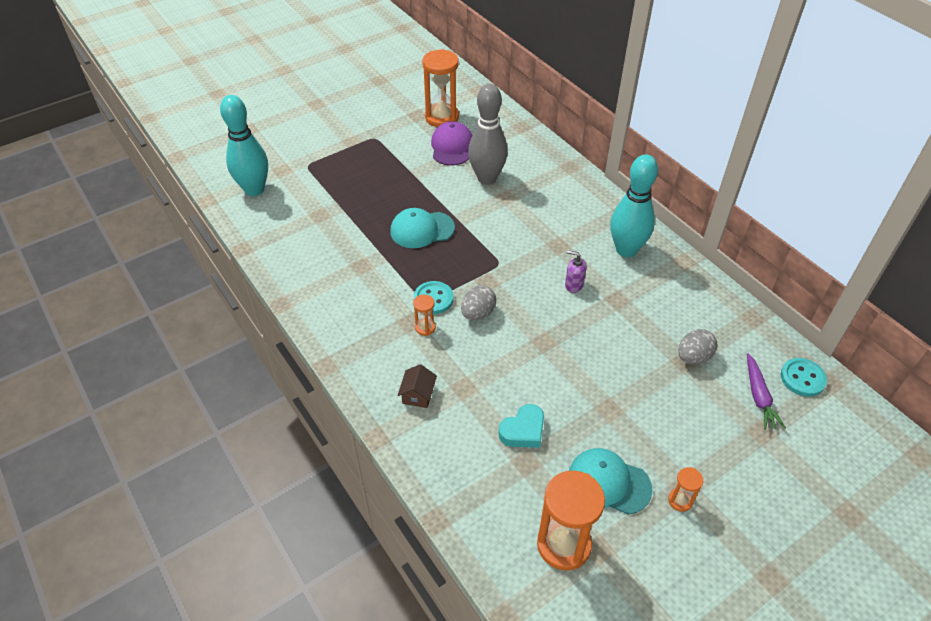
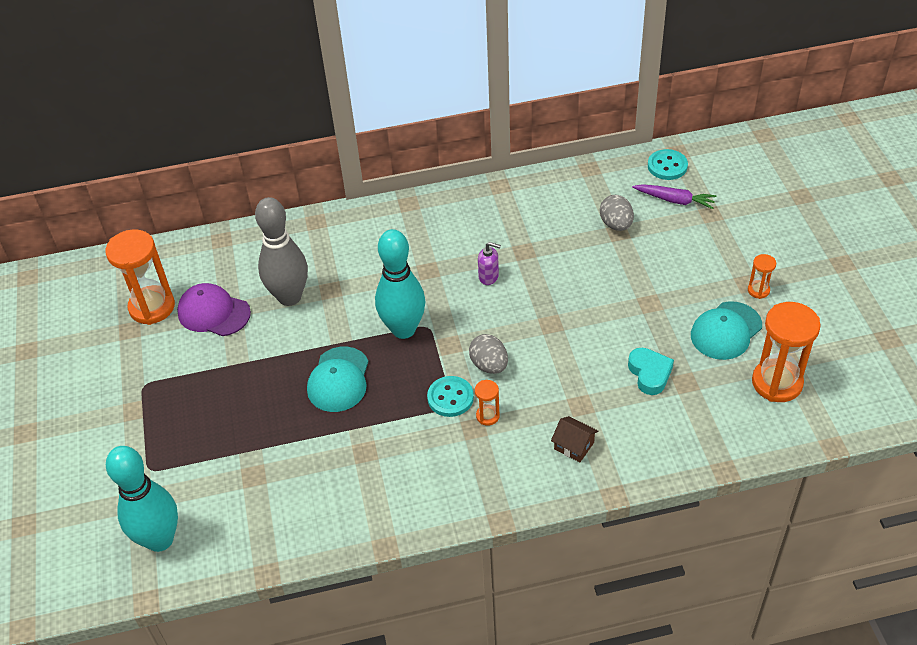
camera: 65 degrees left, 0 degrees up
purple soap dispenser [565,250,587,293] -> purple soap dispenser turned 120 degrees counterclockwise [478,242,501,285]
turquoise bowling pin [610,154,658,257] -> turquoise bowling pin moved to [375,229,426,339]

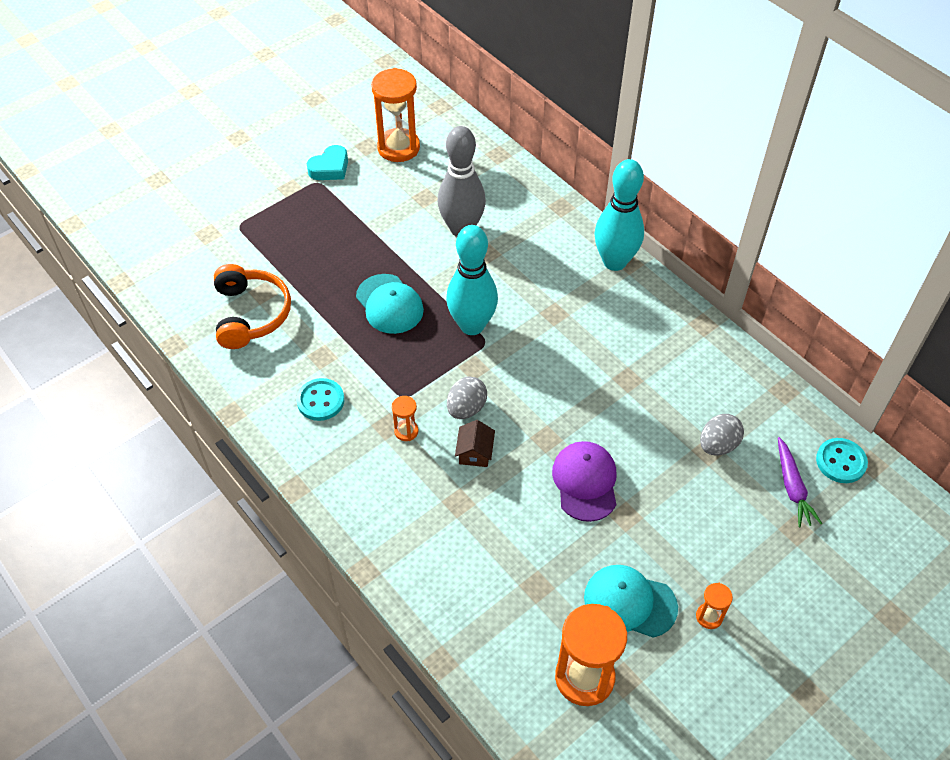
camera: 60 degrees right, 5 degrees up
turquoise bowling pin [106,446,178,552] -> turquoise bowling pin moved to [594,159,644,271]
purple cap [177,283,251,336] -> purple cap moved to [552,441,616,522]
turquoise cap [307,347,369,412] -> turquoise cap turned 105 degrees counterclockwise [356,274,424,334]
turquoise button [427,376,474,417] -> turquoise button moved to [296,378,344,421]
purple soap dispenser [478,242,501,285] -> none
brown house [551,416,598,462] -> brown house moved to [455,420,495,467]
turquoise heart [628,348,674,395] -> turquoise heart moved to [307,145,348,180]
none -> orange headphones [214,264,291,349]

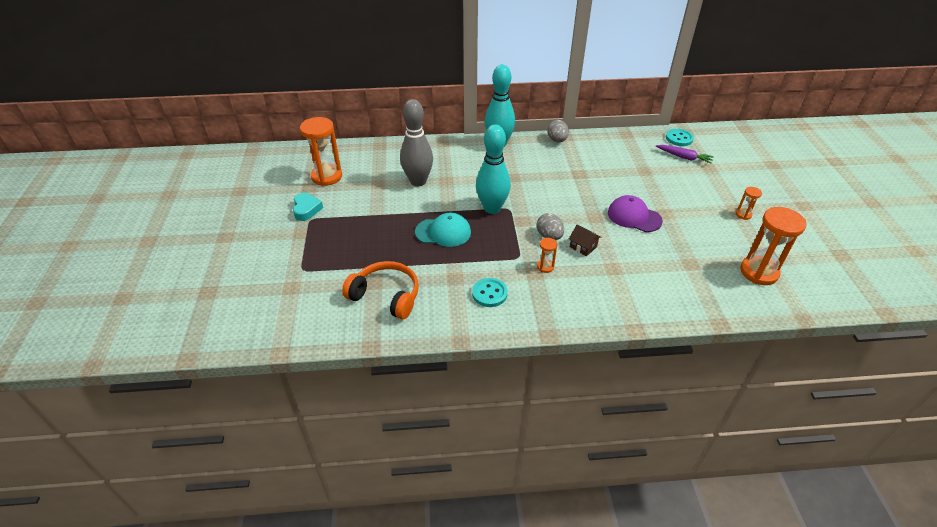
camera: 55 degrees left, 10 degrees down
turquoise cap [584,565,678,638] -> none
grey egg [700,414,744,456] -> grey egg moved to [547,120,569,142]

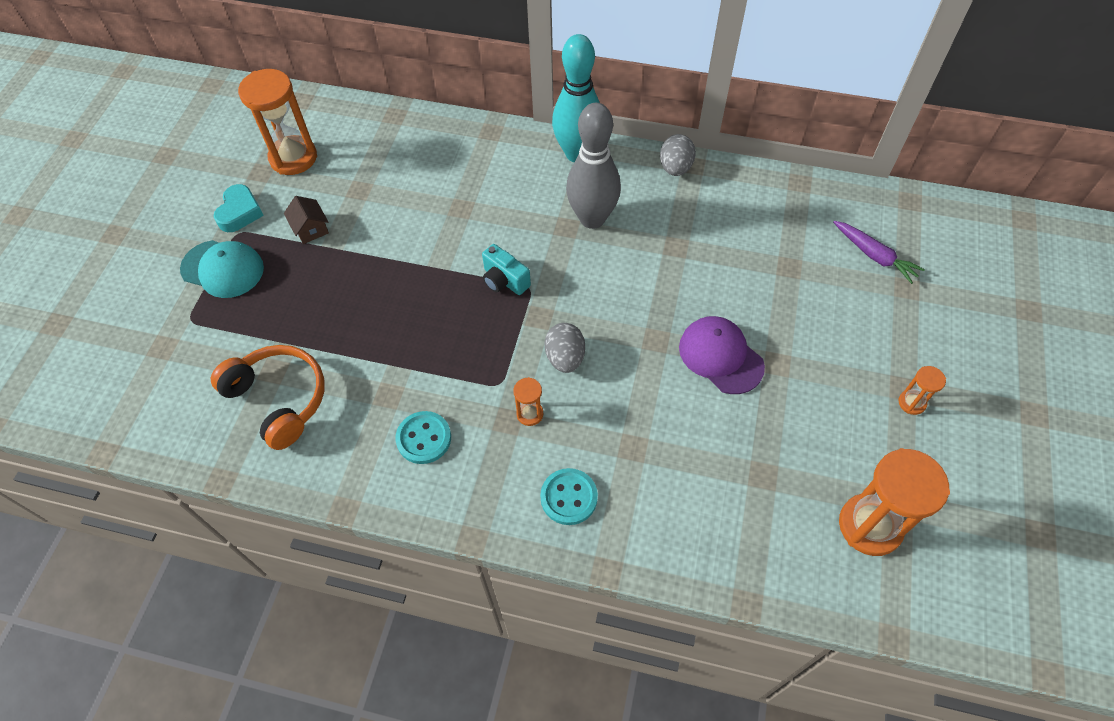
camera: 20 degrees right, 15 degrees up
grey bowling pin [400,99,433,186] -> grey bowling pin moved to [566,103,621,229]
turquoise cap [415,213,471,247] -> turquoise cap moved to [180,240,264,298]
turquoise bowling pin [476,125,511,214] -> turquoise camera [482,244,531,295]
brown house [569,225,602,256] -> brown house moved to [284,196,329,244]
turquoise button [666,129,694,146] -> turquoise button moved to [540,468,598,525]

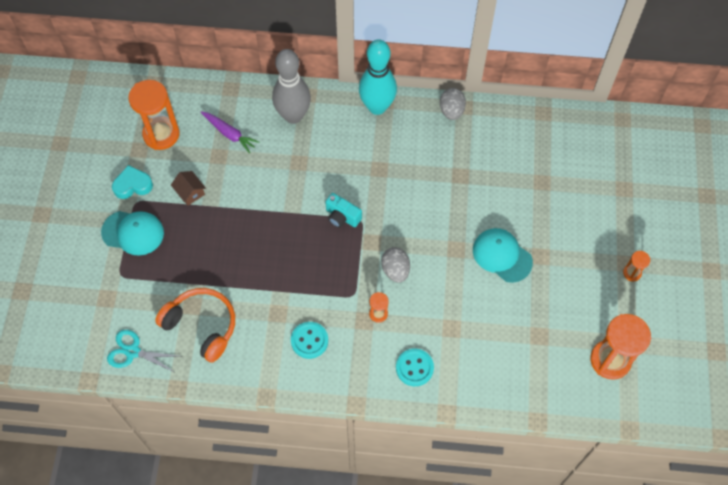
camera: 10 degrees left, 5 degrees up
turquoise heart [214,184,264,232] -> turquoise heart turned 105 degrees counterclockwise [112,165,153,199]
grey bowling pin [566,103,621,229] -> grey bowling pin moved to [272,49,311,124]
purple cap [679,316,765,394] -> turquoise cap [473,228,533,283]
purple carrot [833,221,925,284] -> purple carrot moved to [201,111,259,153]
none -> turquoise scissors [107,330,179,372]

